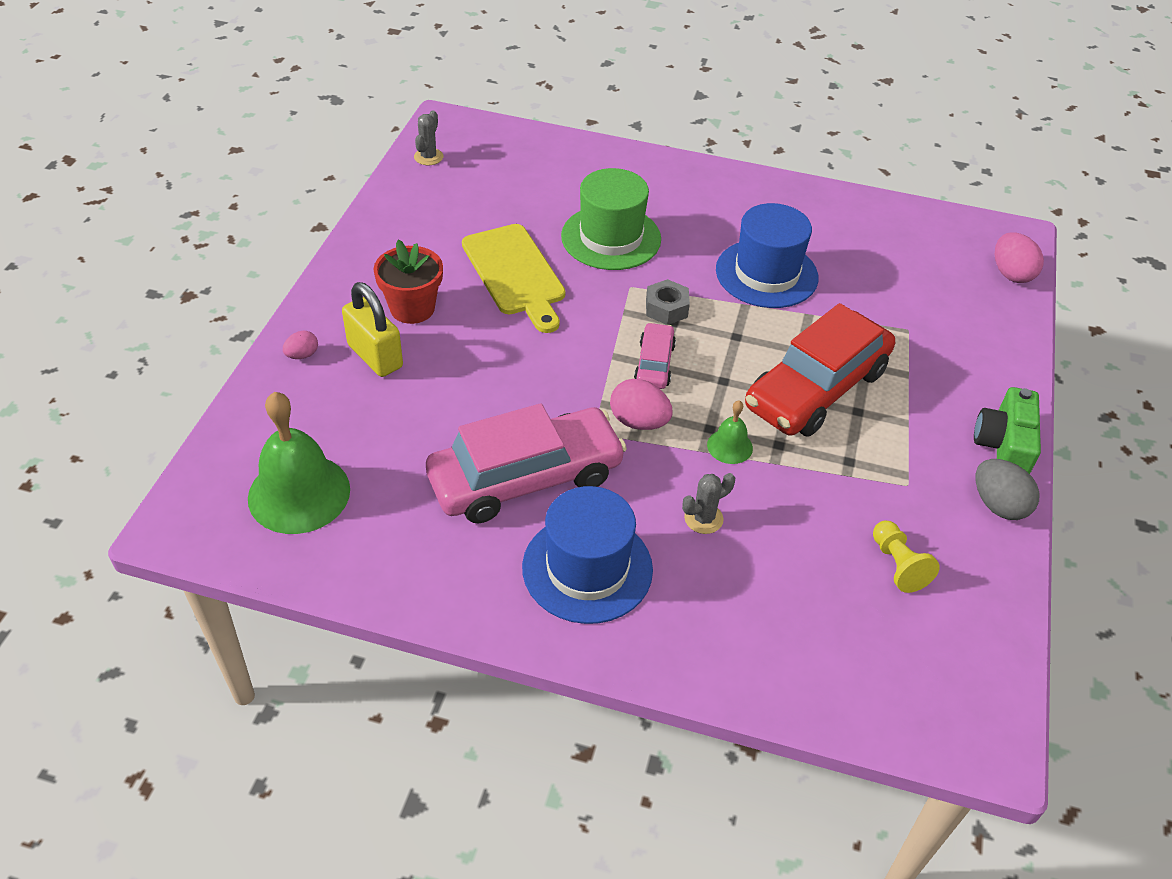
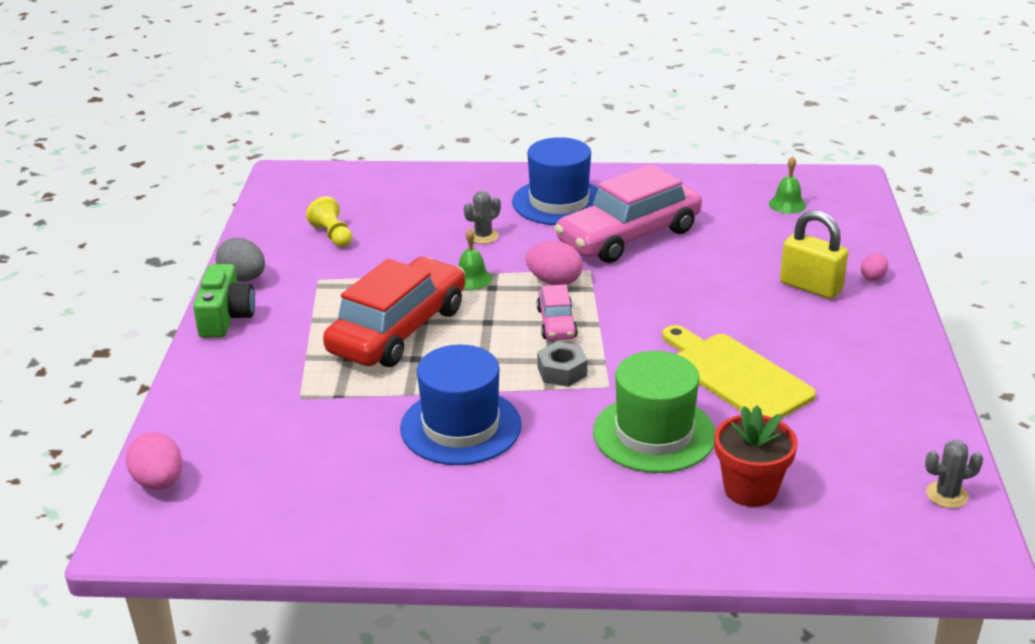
camera: 170 degrees right, 15 degrees down
green bell [248,392,350,534] -> green bell [769,156,806,214], size x0.48
red flower pot [374,240,443,324] -> red flower pot moved to [714,406,798,507]
grey cactus [414,110,443,165] -> grey cactus turned 75 degrees clockwise [925,440,983,508]

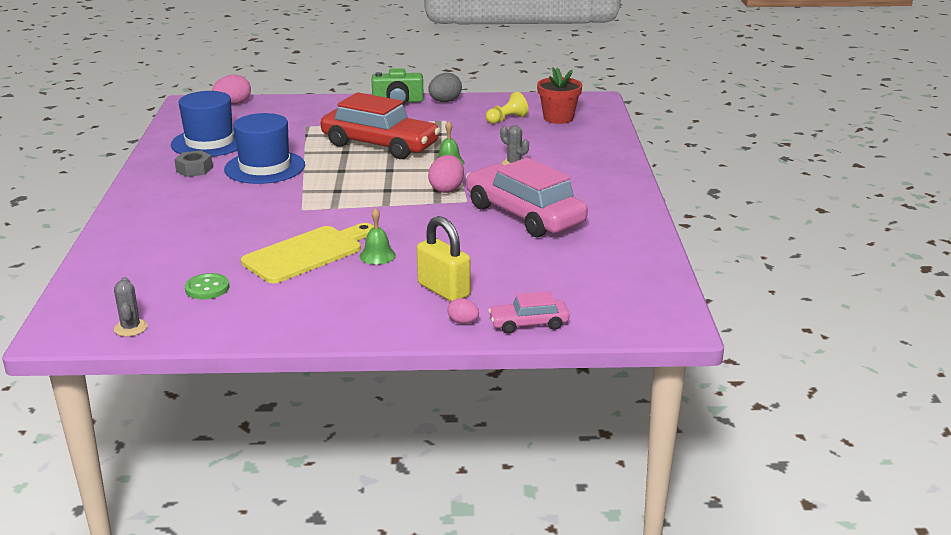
camera: 85 degrees right, 5 degrees down
blue hat [512,137,598,225] -> blue hat moved to [171,91,237,157]
pink car [537,284,578,341] -> pink car moved to [488,291,570,334]
grey nut [537,342,587,387] -> grey nut moved to [174,150,213,177]
green hat [593,351,716,473] -> none
red flower pot [714,406,798,507] -> red flower pot moved to [537,67,582,124]
green bell [769,156,806,214] -> green bell moved to [360,208,396,265]
yellow padlock [780,210,848,299] -> yellow padlock turned 75 degrees counterclockwise [417,216,470,302]
none -> green button [185,273,230,299]

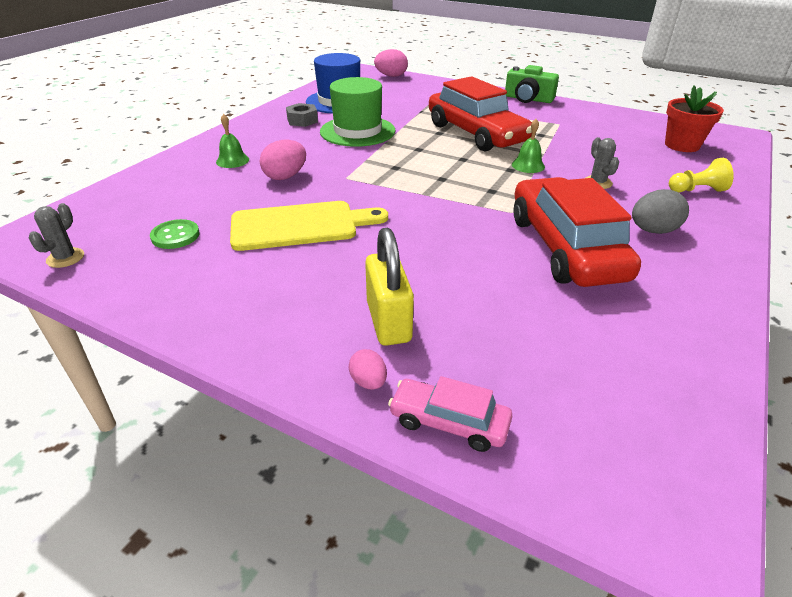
camera: 30 degrees right, 10 degrees up
blue hat [224,113,305,184] -> green hat [320,77,396,147]
green bell [360,208,396,265] -> green bell moved to [216,114,249,168]
pink egg [428,155,464,193] -> pink egg moved to [260,140,306,180]
grey egg [429,73,462,102] -> grey egg moved to [632,189,689,234]
pink car [466,158,588,237] -> red car [513,177,641,287]
yellow pawn [486,92,528,124] -> yellow pawn moved to [669,158,734,192]

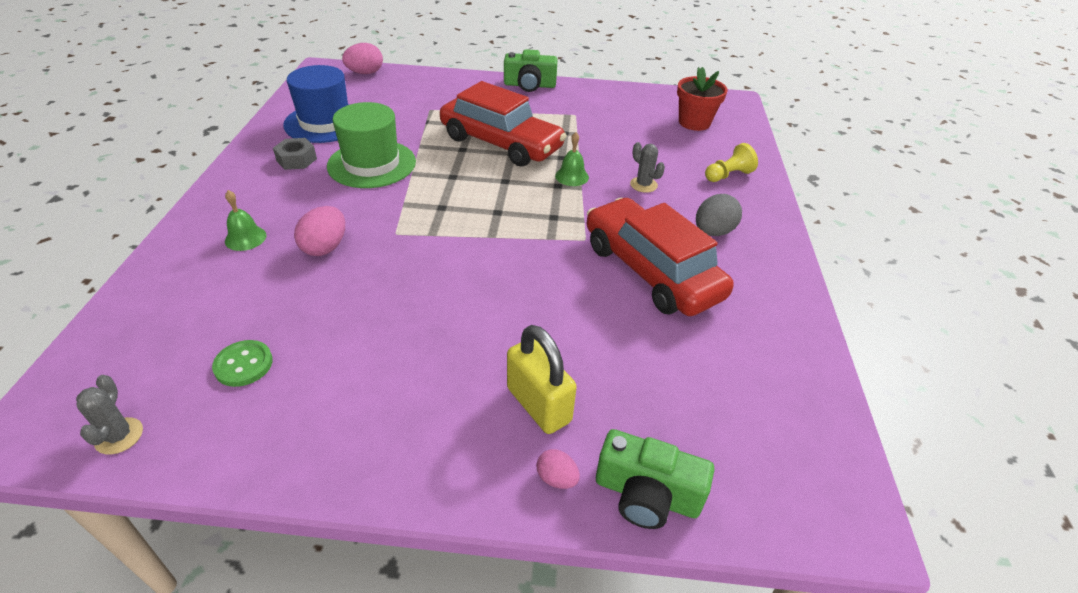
camera: 25 degrees left, 5 degrees up
yellow cutting board [230,201,388,251] -> none
pink car [388,376,512,452] -> green camera [596,429,714,529]

